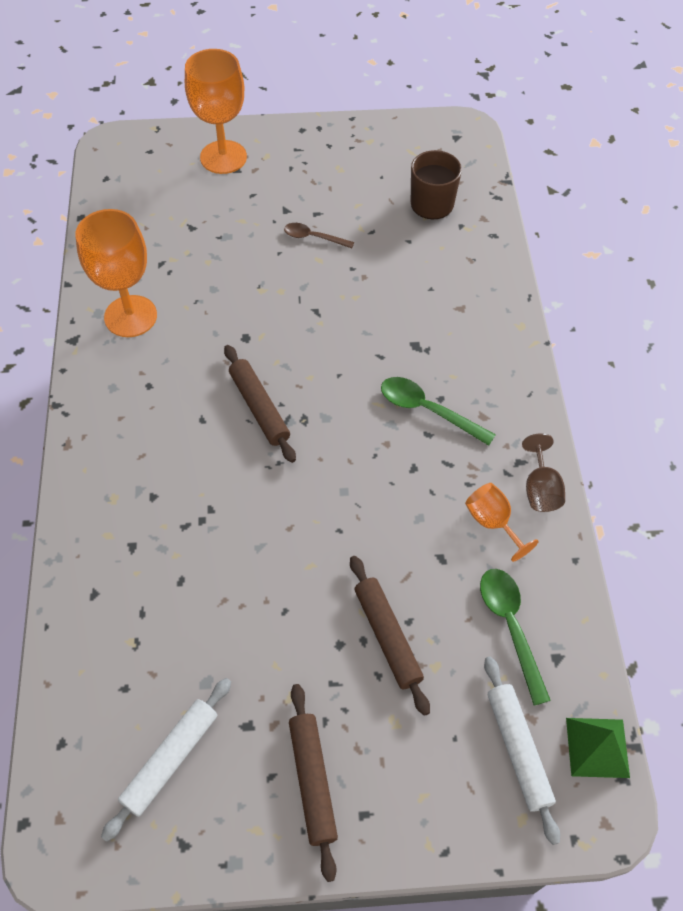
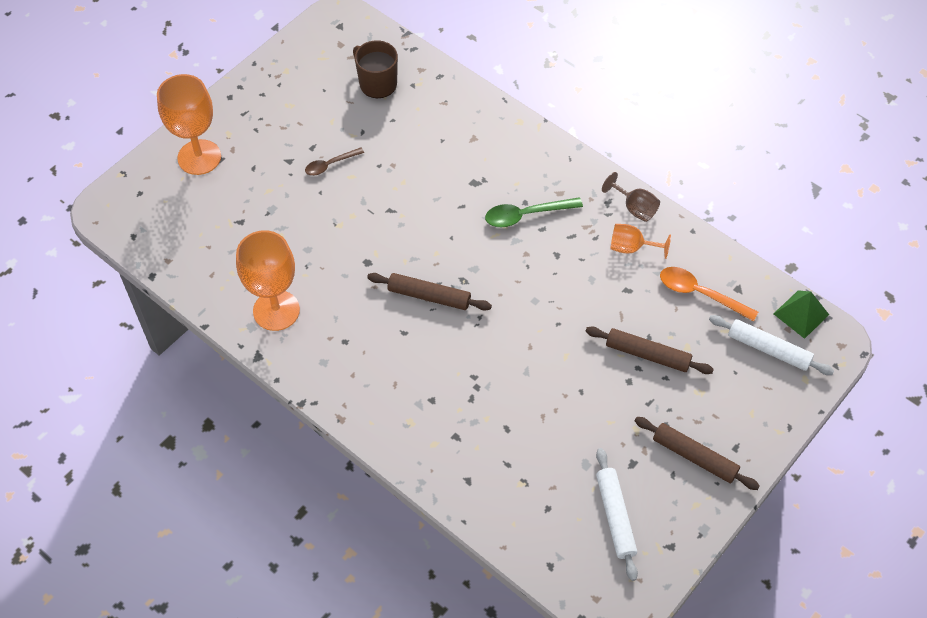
camera: 45 degrees left, 0 degrees up
green spoon [480,569,551,706] -> orange spoon [660,267,758,321]

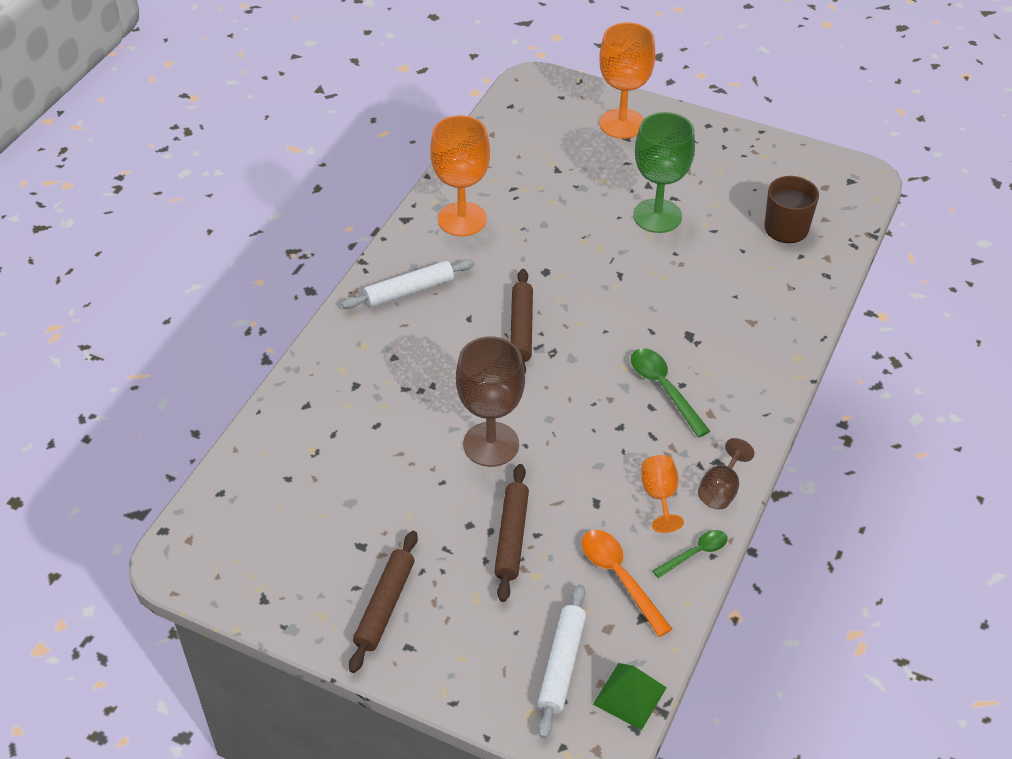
camera: 75 degrees right, 10 degrees down
brown spoon [305,147,364,176] -> green goblet [633,112,695,233]
white rolling pin [596,448,638,581] -> white rolling pin moved to [342,259,475,309]
orange spoon [660,267,758,321] -> orange spoon turned 45 degrees counterclockwise [582,530,672,637]
none -> brown goblet [456,336,525,467]
none -> green spoon [652,530,728,578]

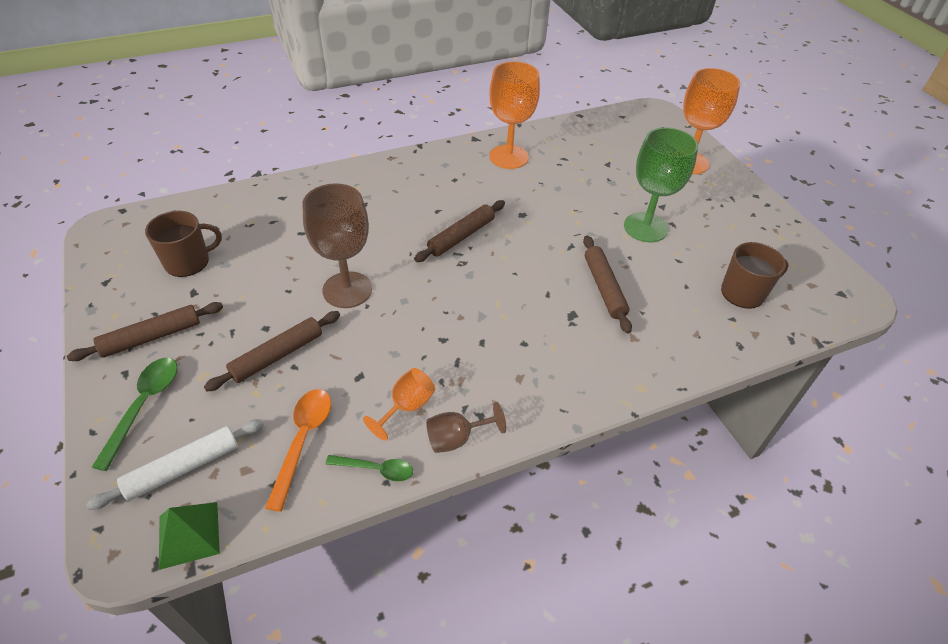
camera: 40 degrees right, 0 degrees up
white rolling pin [342,259,475,309] -> none
green spoon [631,348,710,437] -> green spoon moved to [92,358,177,471]
none -> brown mug [145,211,222,277]
none -> brown rolling pin [583,235,632,334]

